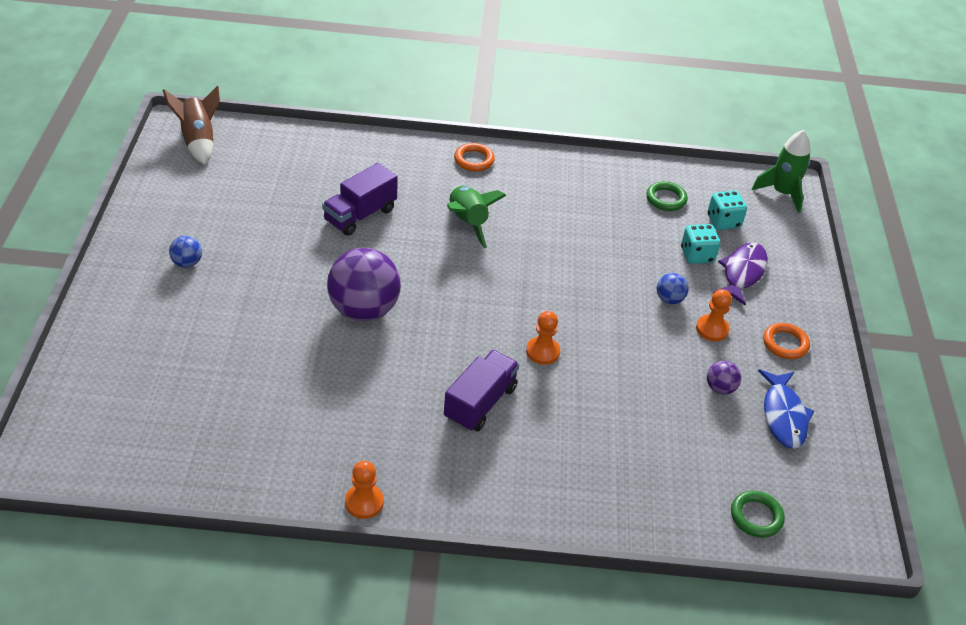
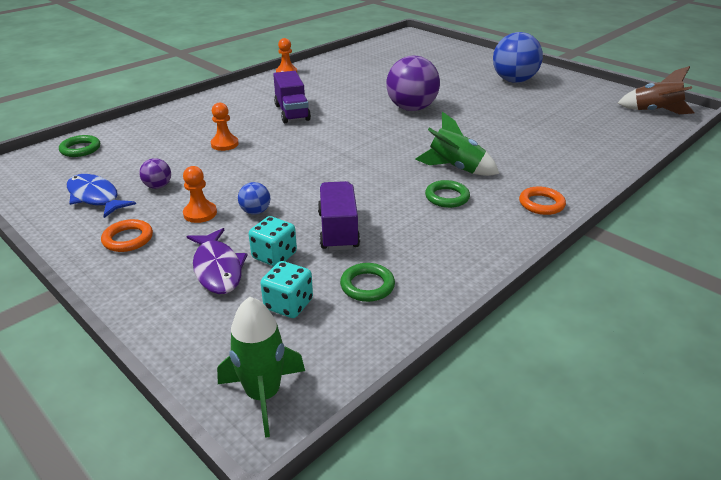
camera: 135 degrees right, 10 degrees down
blue ball [169,236,202,268] -> blue ball [493,32,543,83], size x2.21
purple truck [322,163,398,236] -> purple truck moved to [318,181,360,251]
orange pawn [526,311,560,365] -> orange pawn moved to [211,102,239,151]
none -> green ring [425,180,470,208]

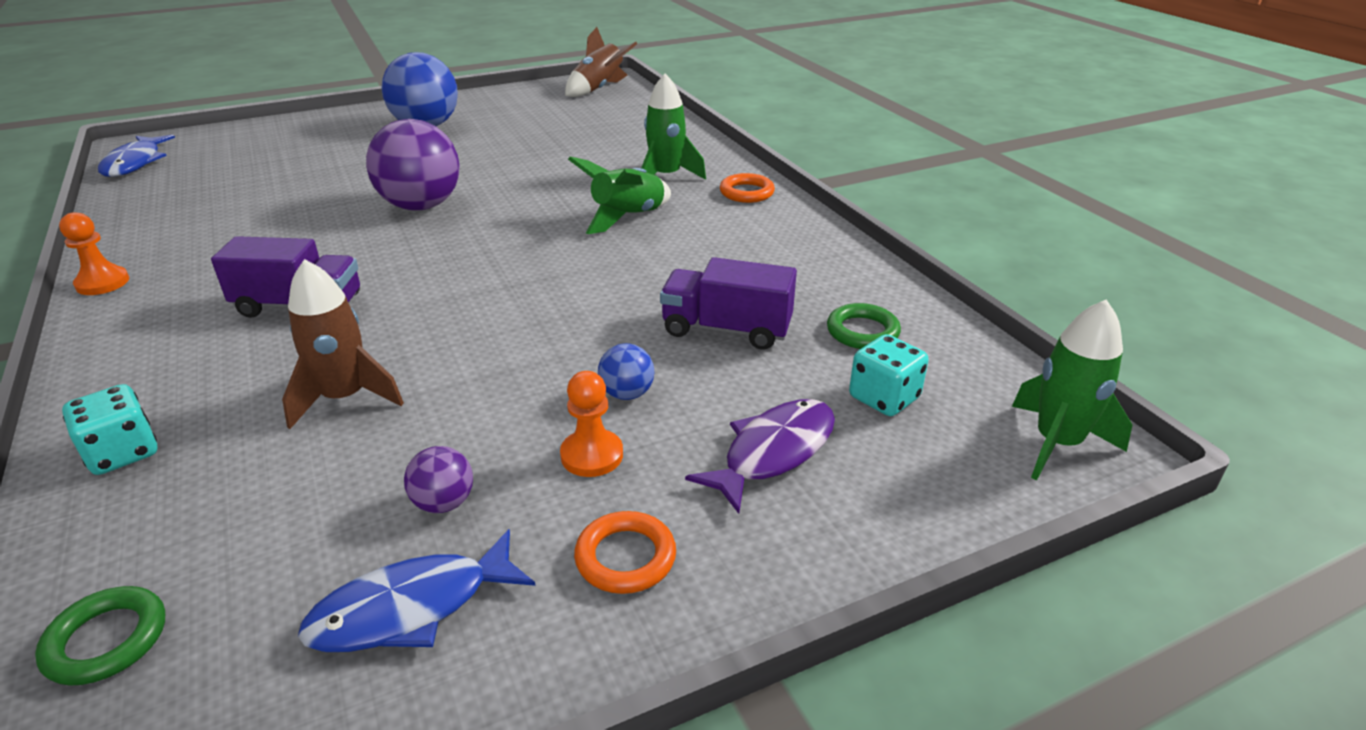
camera: 70 degrees left, 0 degrees up
purple fish [187,228,247,294] -> purple fish turned 45 degrees counterclockwise [685,399,835,514]
orange pawn [211,102,239,151] -> brown rocket [282,259,404,429]
turquoise dice [249,216,297,267] -> turquoise dice moved to [62,384,157,475]
green ring [425,180,470,208] -> none
none -> blue fish [98,135,175,177]
none -> green rocket [641,74,706,180]

